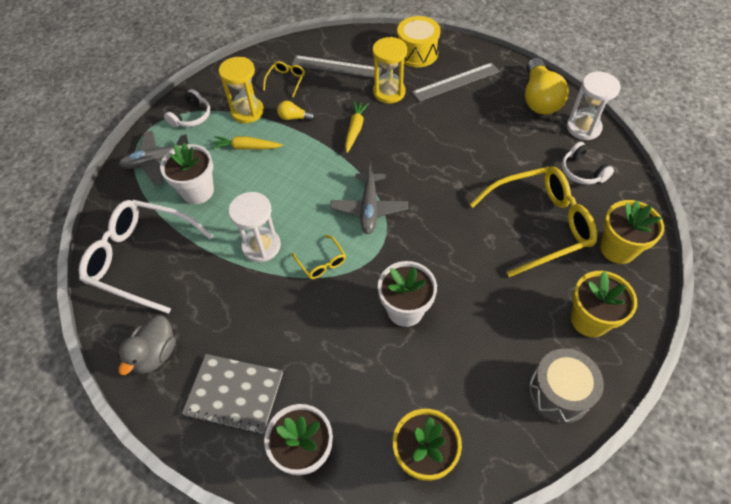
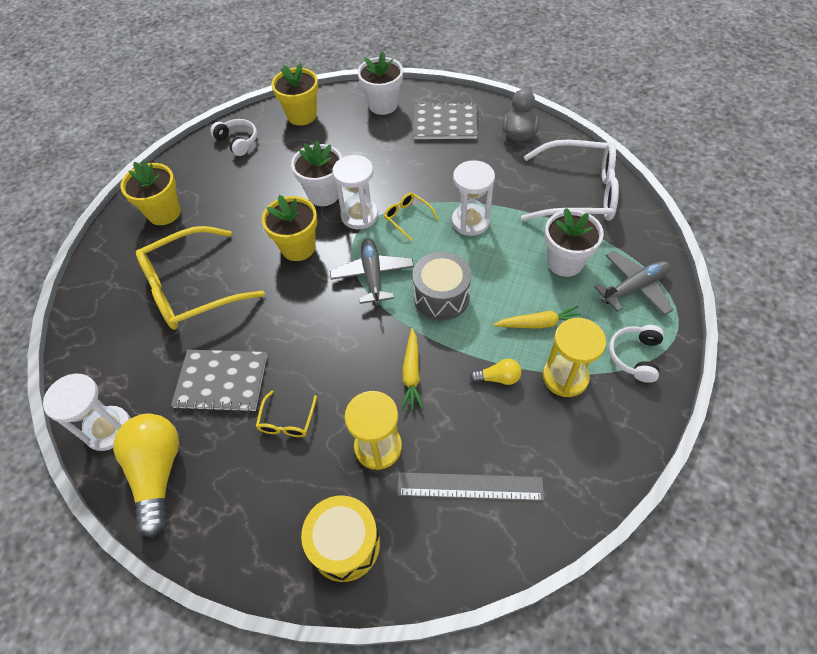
camera: 170 degrees right, 0 degrees up
yellow glasses [263,61,305,98] -> yellow glasses moved to [256,390,317,437]
grey ruler [412,62,500,102] -> none
grey drum [528,348,604,424] -> grey drum moved to [412,252,471,321]
white headphones [562,142,614,185] -> white headphones moved to [210,119,257,156]
yellow flower pot [600,200,664,264] -> yellow flower pot moved to [262,195,317,261]
none -> grey notebook [171,350,267,412]
none -> white hourglass [332,155,378,229]

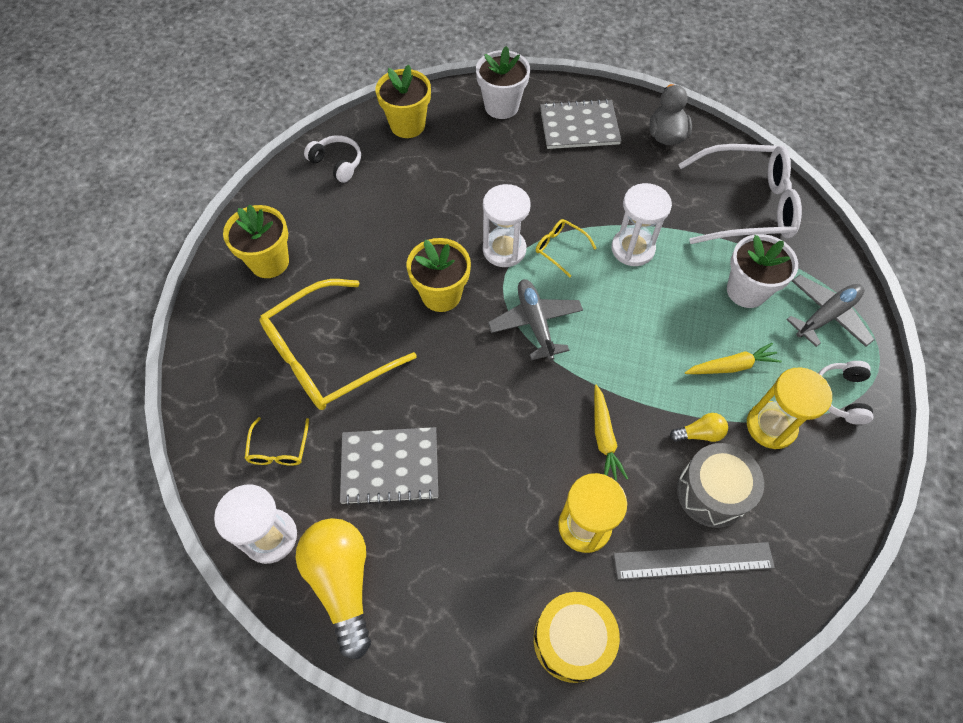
camera: 10 degrees left, 5 degrees up
yellow glasses [256,390,317,437] -> yellow glasses moved to [245,417,309,466]
white flower pot [291,141,342,206] -> none
grey drum [412,252,471,321] -> grey drum moved to [677,443,764,528]

